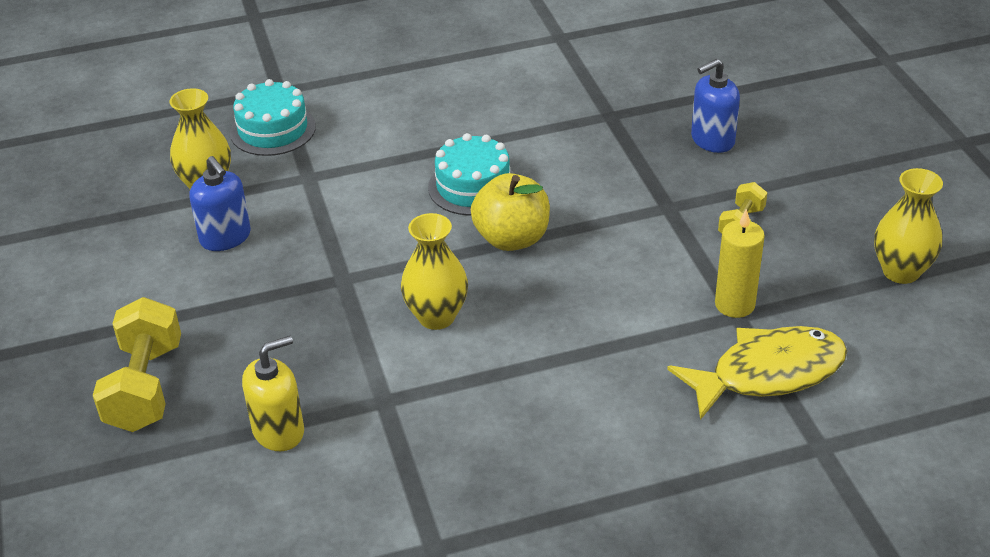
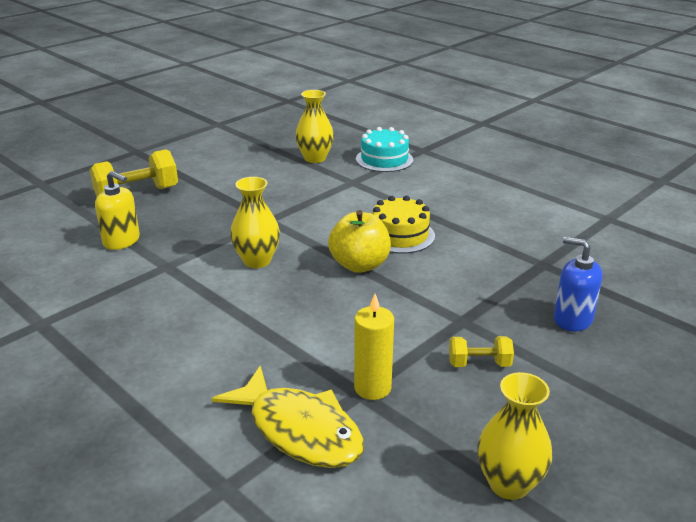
camera: 60 degrees right, 10 degrees down
blue soap dispenser [189,156,251,251] -> none
turquoise cake [428,133,514,215] -> yellow cake [372,196,435,254]

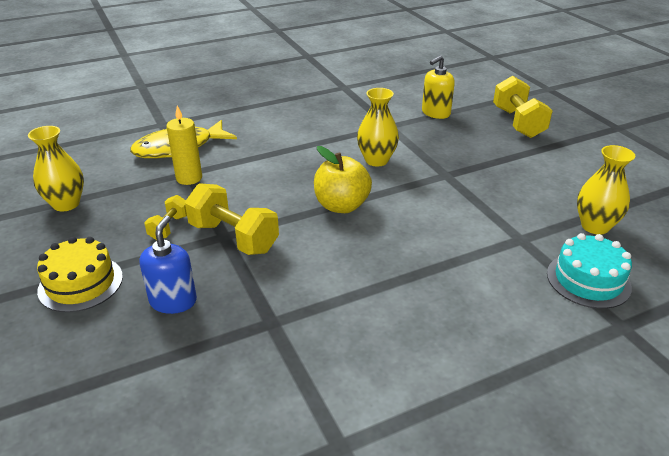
camera: 110 degrees right, 5 degrees up
yellow cake [372,196,435,254] -> yellow cake moved to [37,237,123,312]
blue soap dispenser [554,237,602,332] -> blue soap dispenser turned 45 degrees counterclockwise [140,216,197,314]
none -> yellow dumbbell [185,183,279,255]

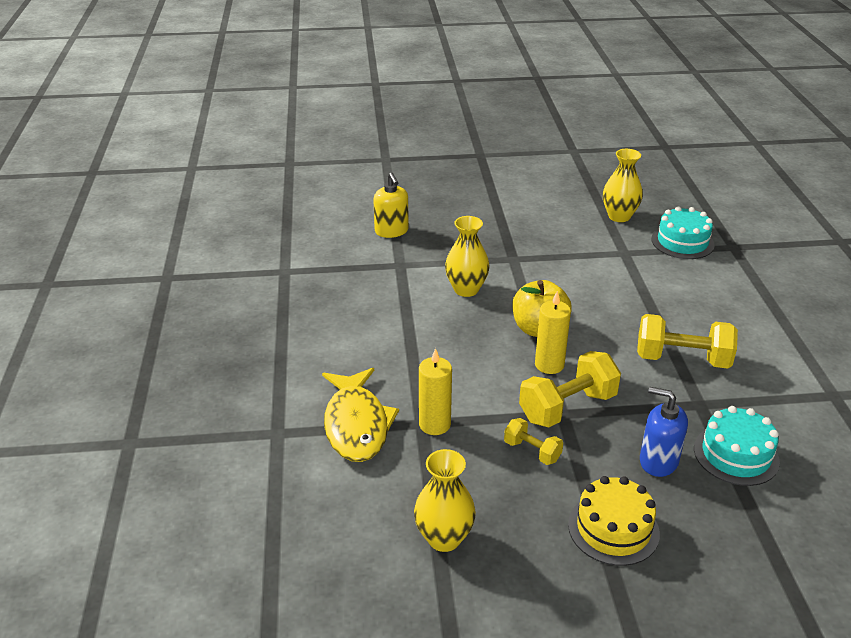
camera: 70 degrees left, 0 degrees up
yellow dumbbell [493,76,553,138] -> yellow dumbbell moved to [637,314,738,369]
none -> yellow candle [535,291,571,374]
none -> turquoise cake [694,406,780,486]

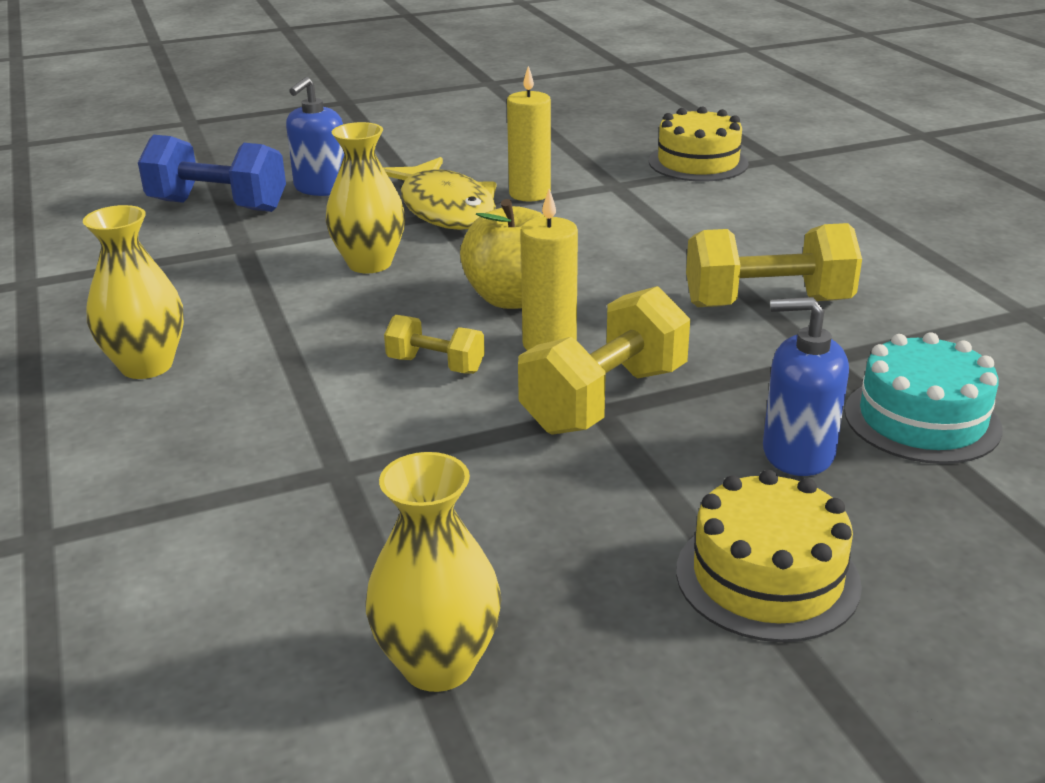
camera: 15 degrees left, 5 degrees down
yellow fish [322,368,399,462] -> yellow fish moved to [383,157,496,230]
yellow soap dispenser [373,173,409,238] -> blue dumbbell [138,135,286,212]
yellow candle [419,348,452,435] -> yellow candle moved to [507,66,551,202]
yellow dumbbell [504,418,563,465] -> yellow dumbbell moved to [384,315,485,374]
yellow vase [603,149,643,222] -> yellow vase moved to [83,205,184,379]
turquoise cake [651,206,715,259] -> yellow cake [649,107,749,182]
none -> blue soap dispenser [286,77,344,196]

